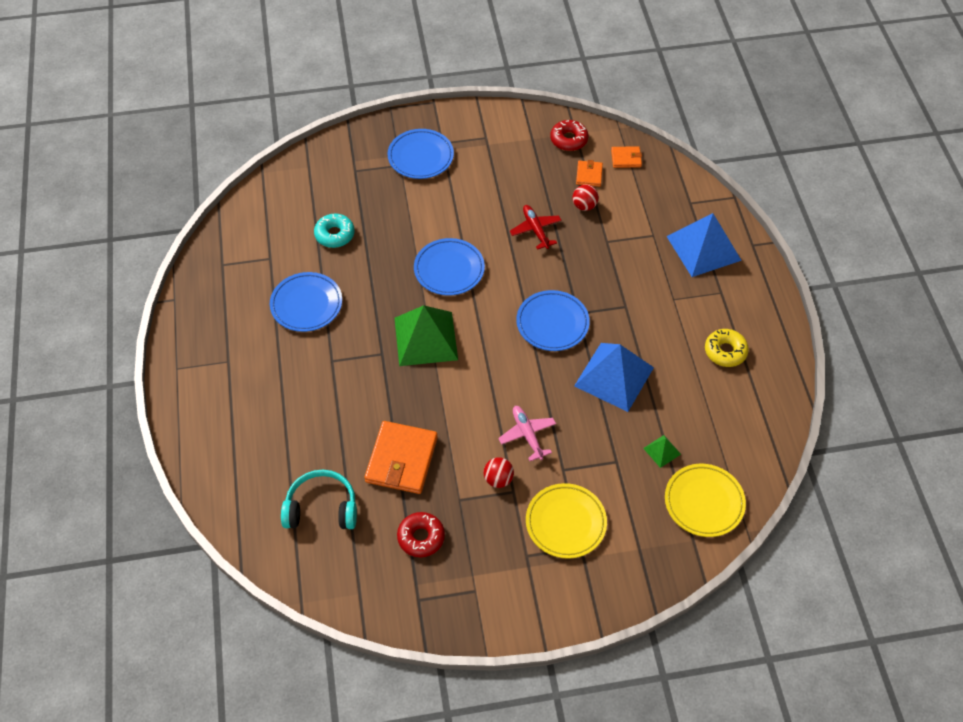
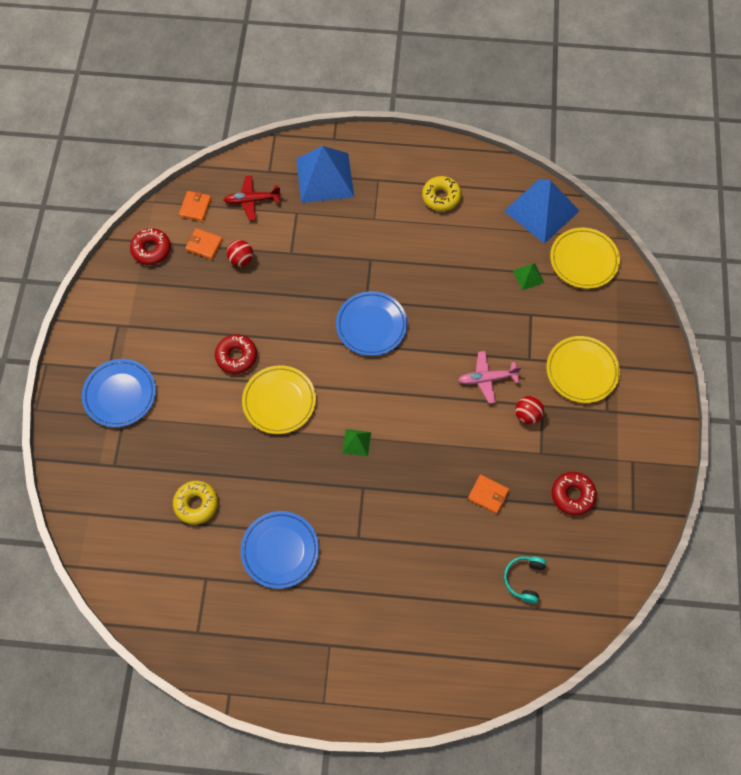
camera: 75 degrees left, 10 degrees up
turquoise headphones [281,470,357,529] -> turquoise headphones [504,556,546,604], size x0.62
turquoise donut [314,214,355,248] -> yellow donut [173,481,218,525]
orange wallet [365,421,438,494] -> orange wallet [468,474,509,514], size x0.50
green pyramid [394,305,458,366] -> green pyramid [342,429,371,456], size x0.44
blue plate [414,238,485,296] -> yellow plate [242,365,316,434]
red plane [510,205,562,250] -> red plane moved to [224,176,281,221]
blue pyramid [574,343,654,412] -> blue pyramid moved to [504,179,580,244]
none -> red donut [215,334,257,374]

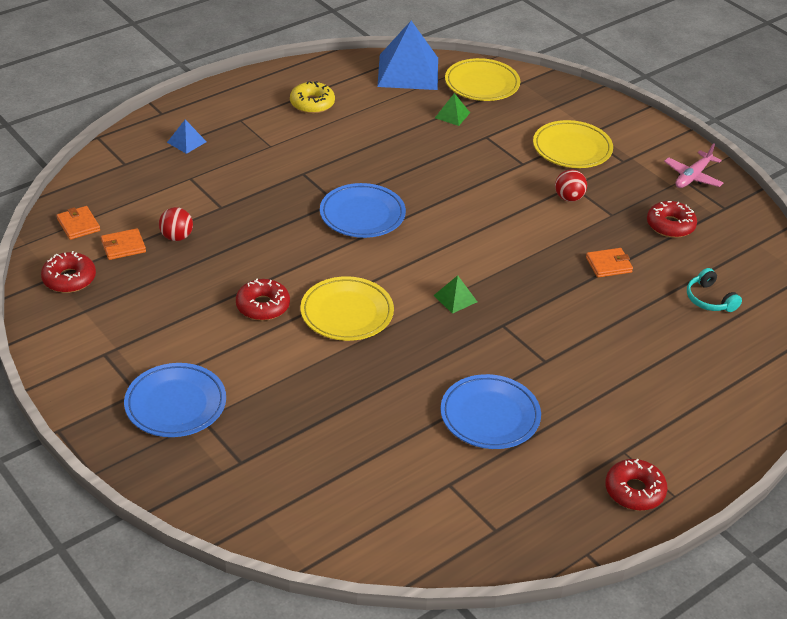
camera: 45 degrees left, 25 degrees down
yellow donut [173,481,218,525] -> none
red plane [224,176,281,221] -> none
blue pyramid [296,146,354,203] -> blue pyramid [167,120,207,154], size x0.44
pink plane [458,351,521,403] -> pink plane moved to [664,143,723,188]
none -> red donut [605,459,668,511]

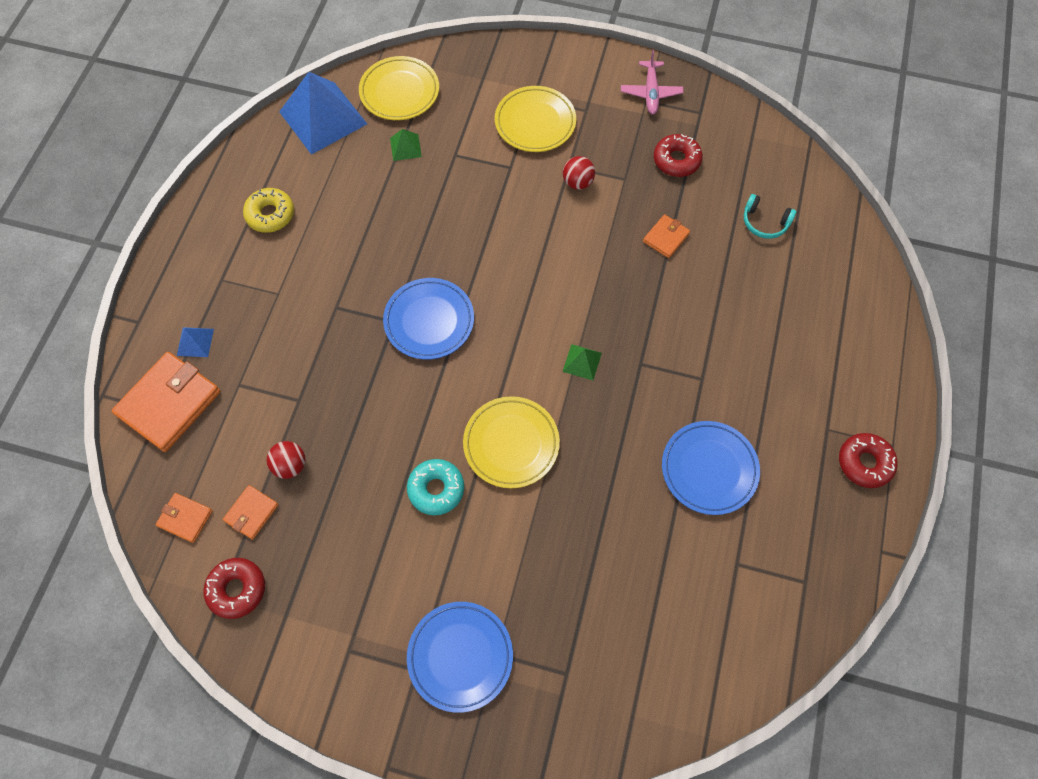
camera: 35 degrees left, 25 degrees up
red donut [236,278,290,321] -> turquoise donut [407,459,464,515]
none -> orange wallet [111,352,220,452]

